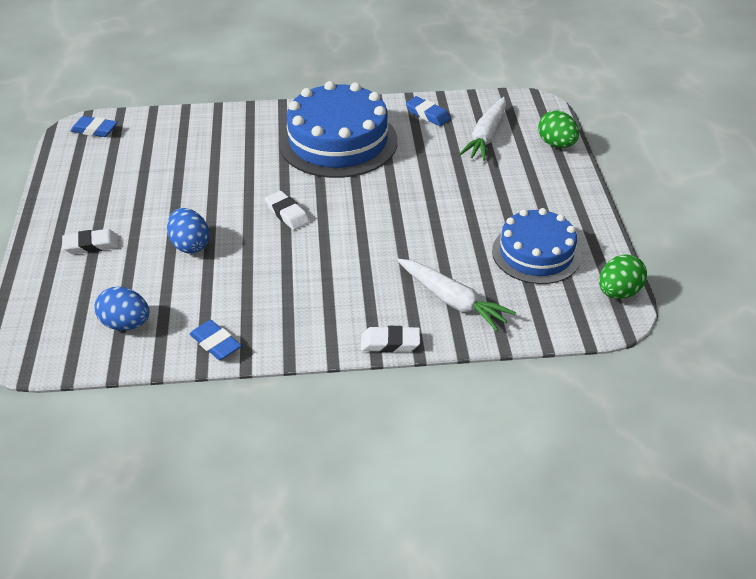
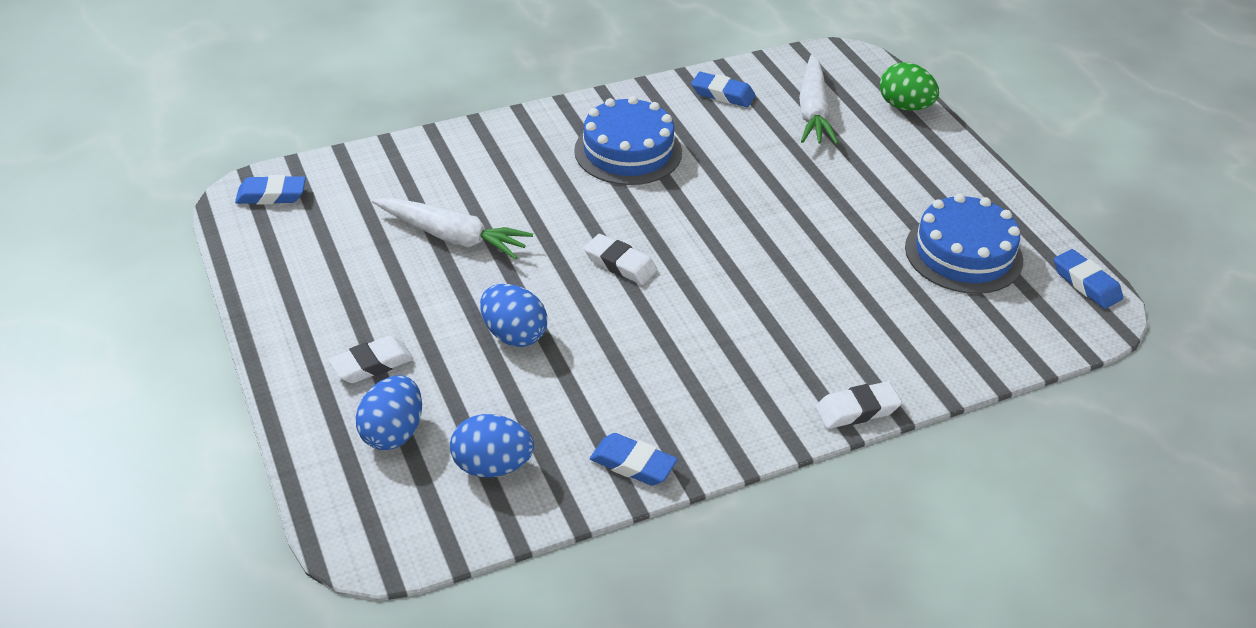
camera: 20 degrees left, 0 degrees up
blue cake [279,81,398,178] -> blue cake [574,96,682,185], size x0.65
white carrot [397,259,516,332] -> white carrot moved to [372,198,533,259]
green egg [599,254,647,299] -> blue eraser [1054,249,1123,309]
none -> blue egg [356,375,422,450]

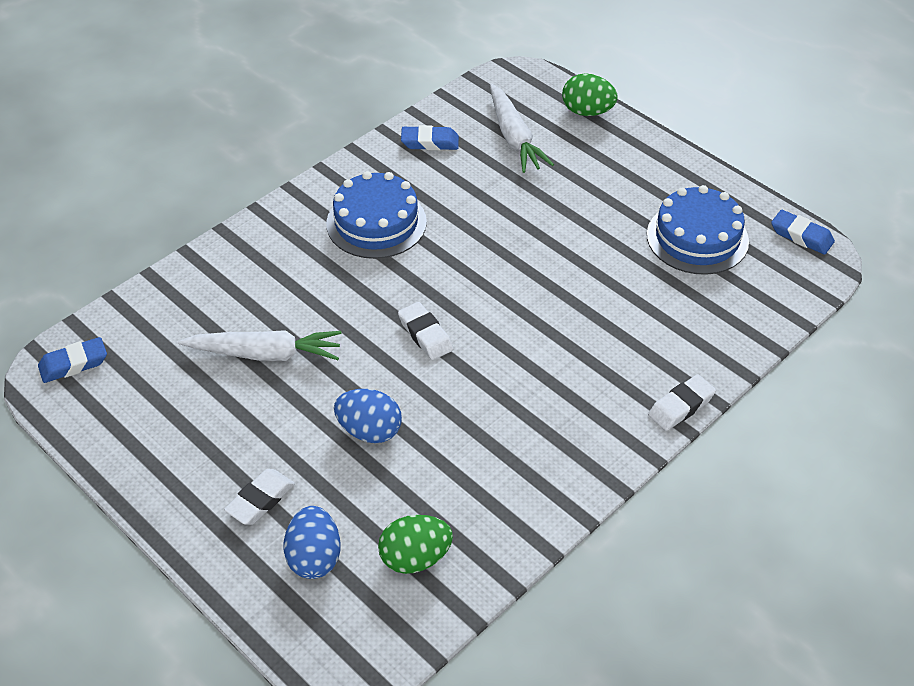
camera: 20 degrees left, 5 degrees up
blue egg [450,414,534,477] -> green egg [378,515,453,574]
white eraser [584,234,657,285] -> white eraser turned 45 degrees clockwise [398,302,453,360]
blue eraser [590,433,678,486] -> none

